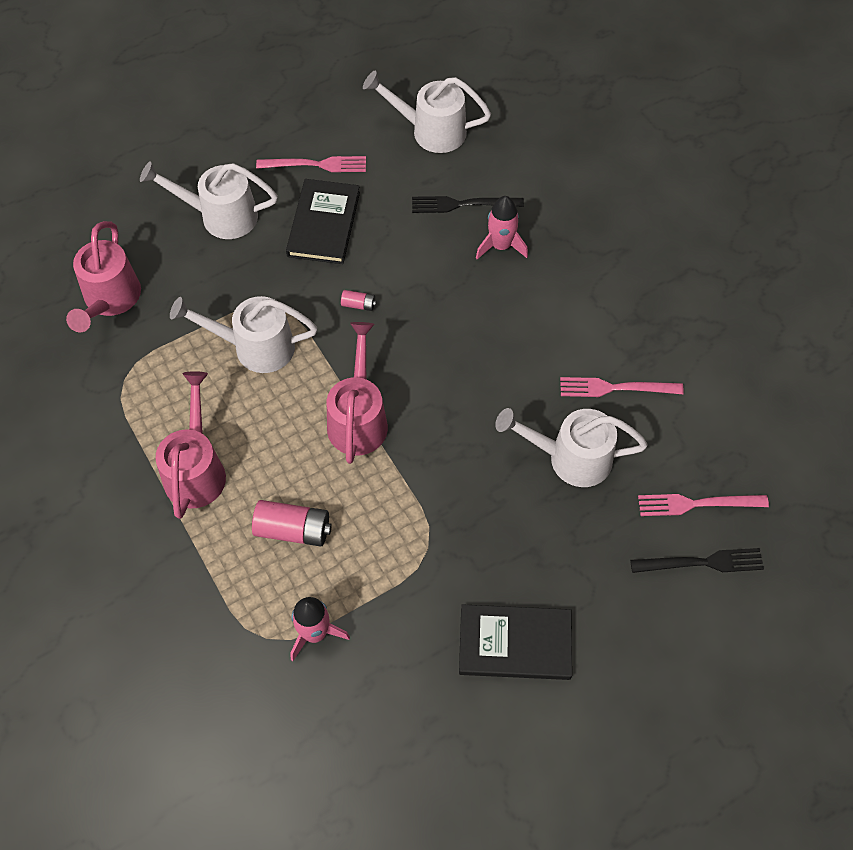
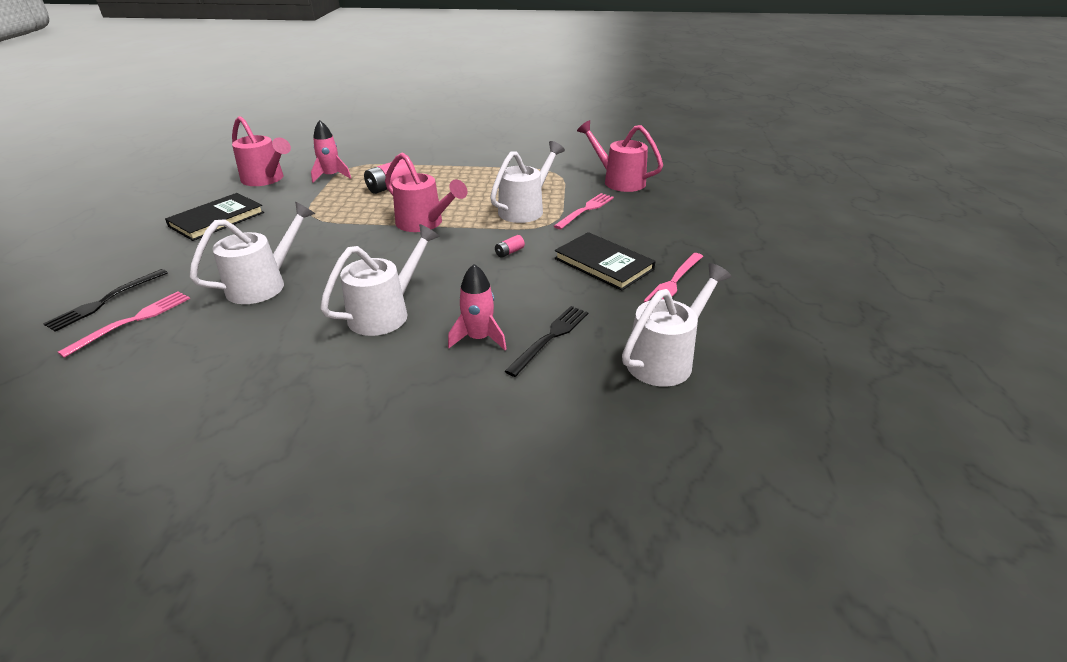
camera: 125 degrees right, 25 degrees down
white watering can [140,161,278,239] -> white watering can moved to [320,224,440,336]
pink watering can [156,371,226,519] -> pink watering can moved to [232,116,291,186]
pink fork [560,377,684,397] -> pink fork moved to [554,193,614,229]

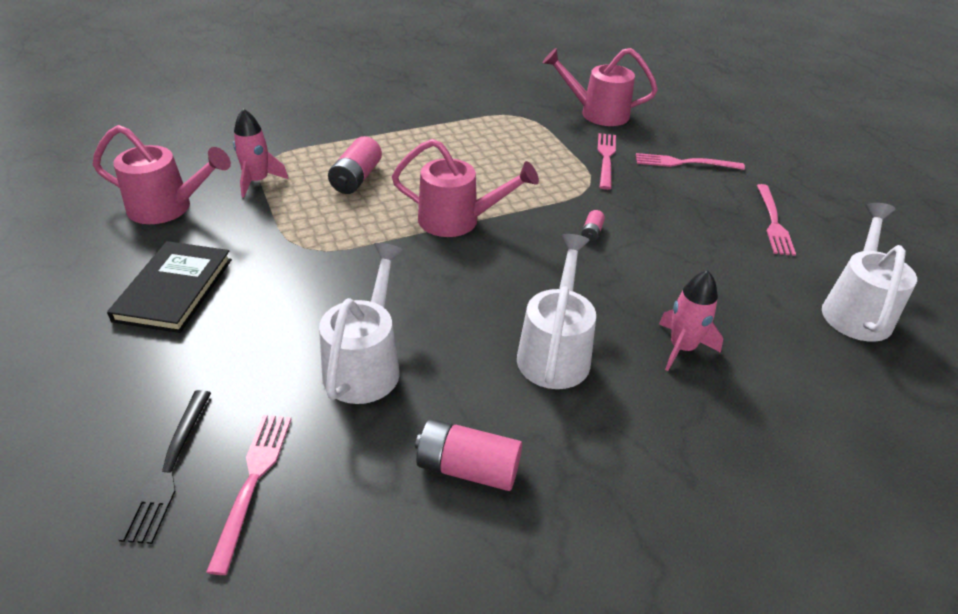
camera: 30 degrees left, 5 degrees up
white watering can [490,141,565,223] -> none
black fork [505,306,588,377] -> none
black book [554,232,656,291] -> none
none -> pink battery [415,419,522,491]
none -> pink fork [636,153,745,170]

